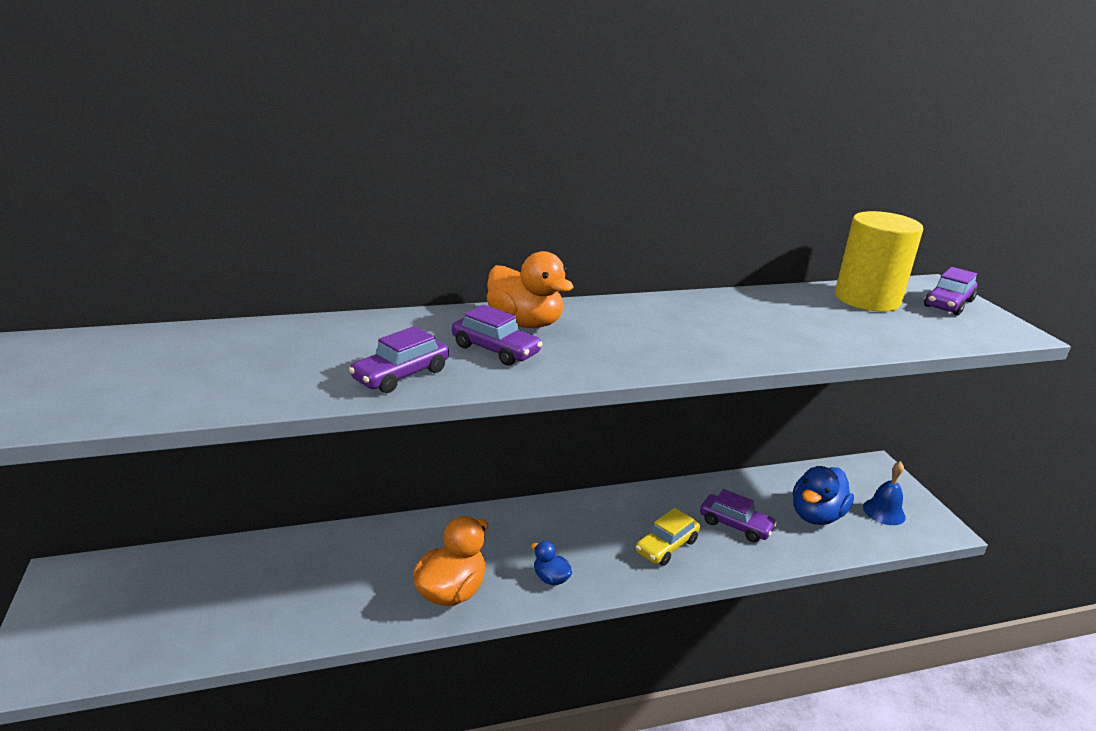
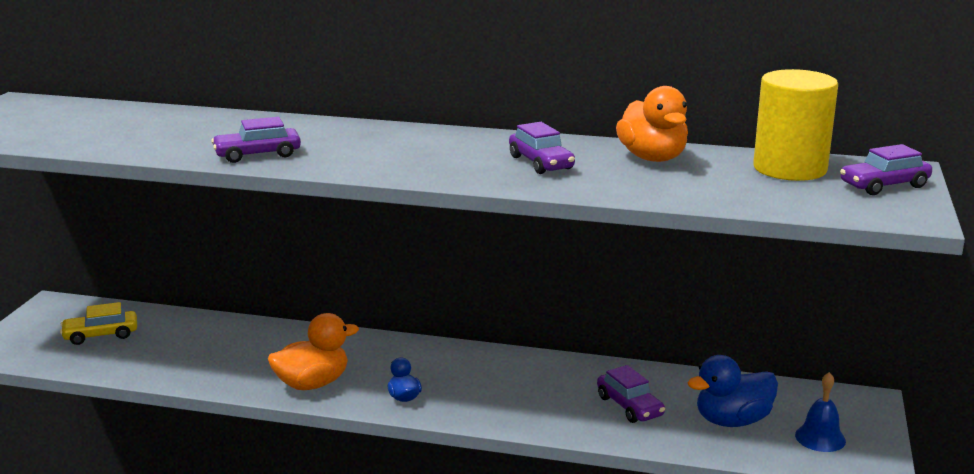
camera: 30 degrees right, 5 degrees down
purple car [452,305,543,366] -> purple car moved to [509,122,575,174]
orange duck [486,251,573,328] -> orange duck moved to [616,86,688,162]
yellow car [635,508,700,566] -> yellow car moved to [60,302,137,345]

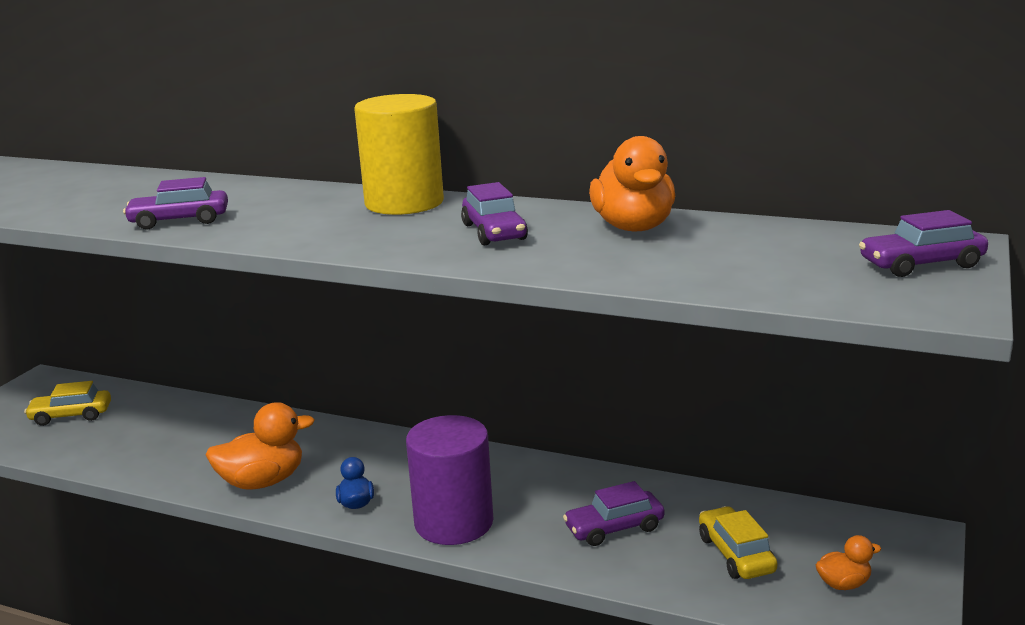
camera: 10 degrees right, 0 degrees up
purple car [597,365,665,423] -> purple car turned 90 degrees clockwise [563,481,665,546]
blue duck [687,355,778,427] -> yellow car [699,506,778,579]
yellow cylinder [753,69,838,181] -> yellow cylinder moved to [354,94,444,215]
blue bell [795,372,846,452] -> orange duck [816,535,881,590]
none -> purple cylinder [406,415,493,545]

